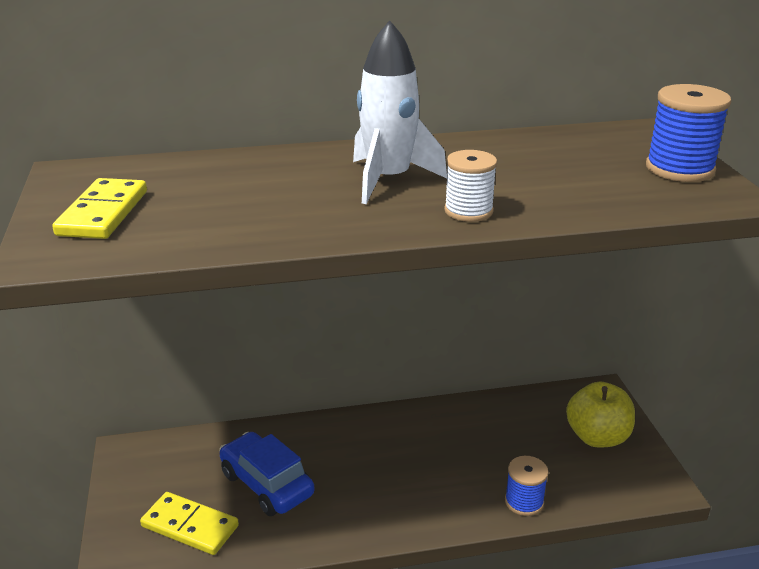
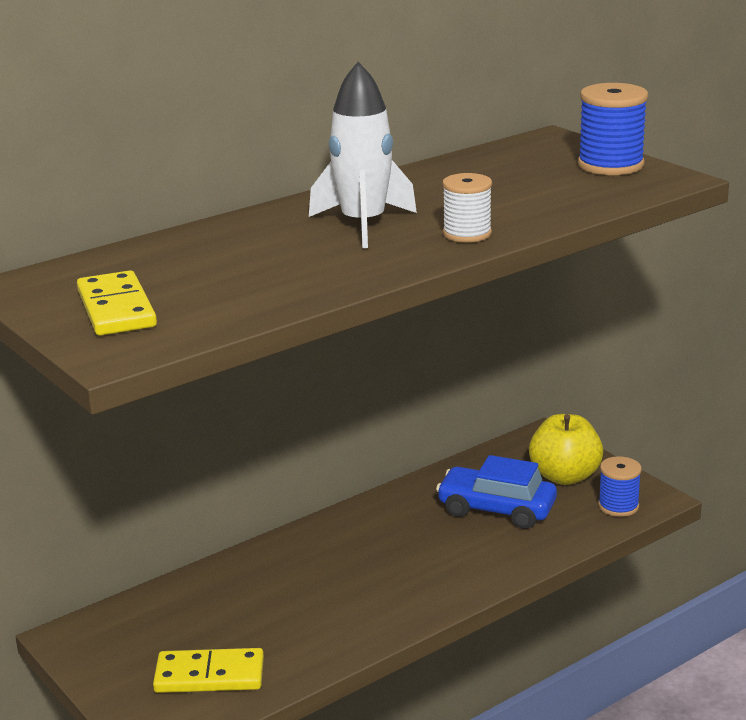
camera: 25 degrees left, 5 degrees down
blue car [219,432,314,516] -> blue car moved to [436,455,557,529]
blue spool [505,456,548,516] -> blue spool moved to [598,456,641,517]

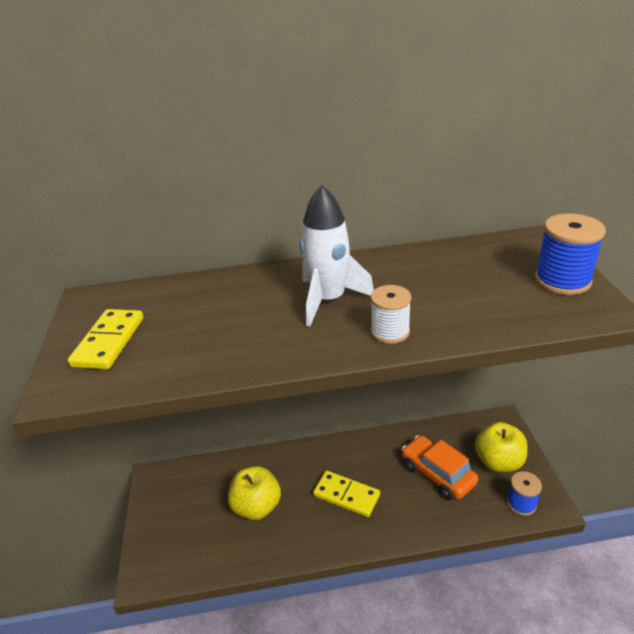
camera: 30 degrees right, 10 degrees up
yellow domino [153,648,264,693] -> yellow domino moved to [313,471,380,517]
blue car [436,455,557,529] -> orange car [401,435,479,500]
none -> yellow apple [228,466,281,520]

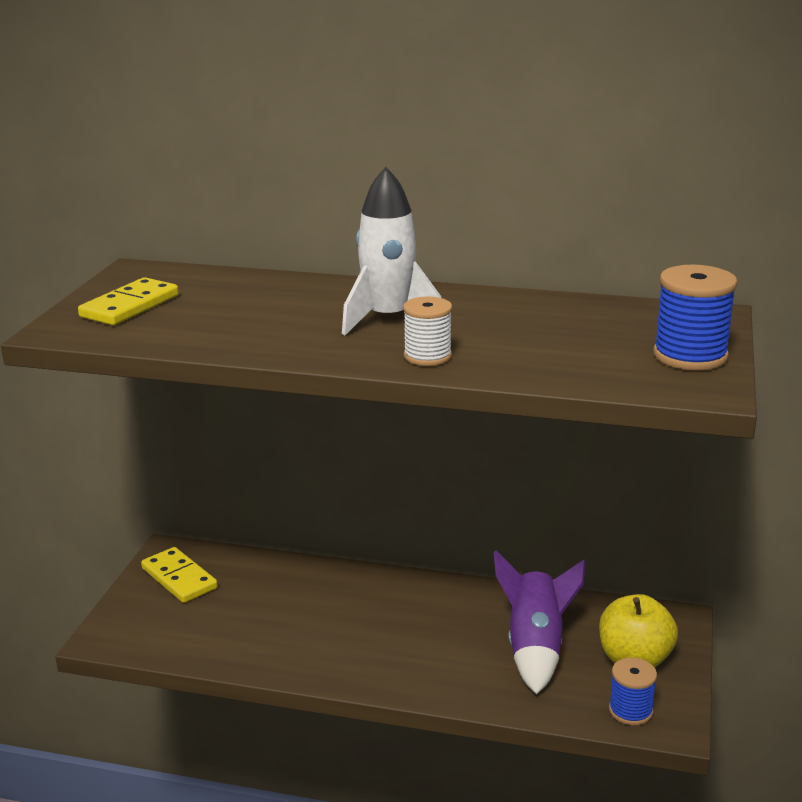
camera: 20 degrees right, 10 degrees down
yellow apple [228,466,281,520] -> none
yellow domino [313,471,380,517] -> yellow domino moved to [141,547,218,603]
orange car [401,435,479,500] -> purple rocket [493,550,586,694]

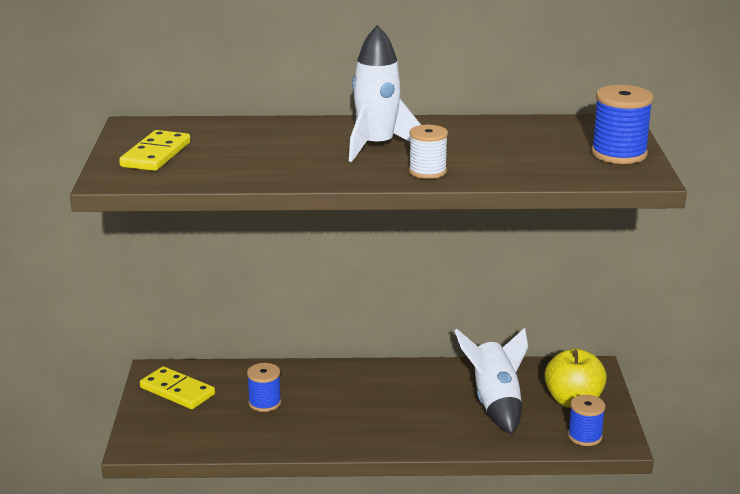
camera: 15 degrees left, 0 degrees up
purple rocket [493,550,586,694] -> white rocket [455,328,528,434]
none -> blue spool [247,363,281,412]

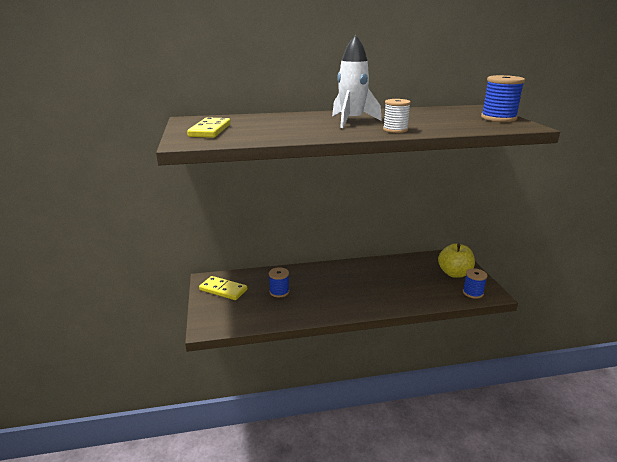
camera: 10 degrees left, 0 degrees up
white rocket [455,328,528,434] -> none

